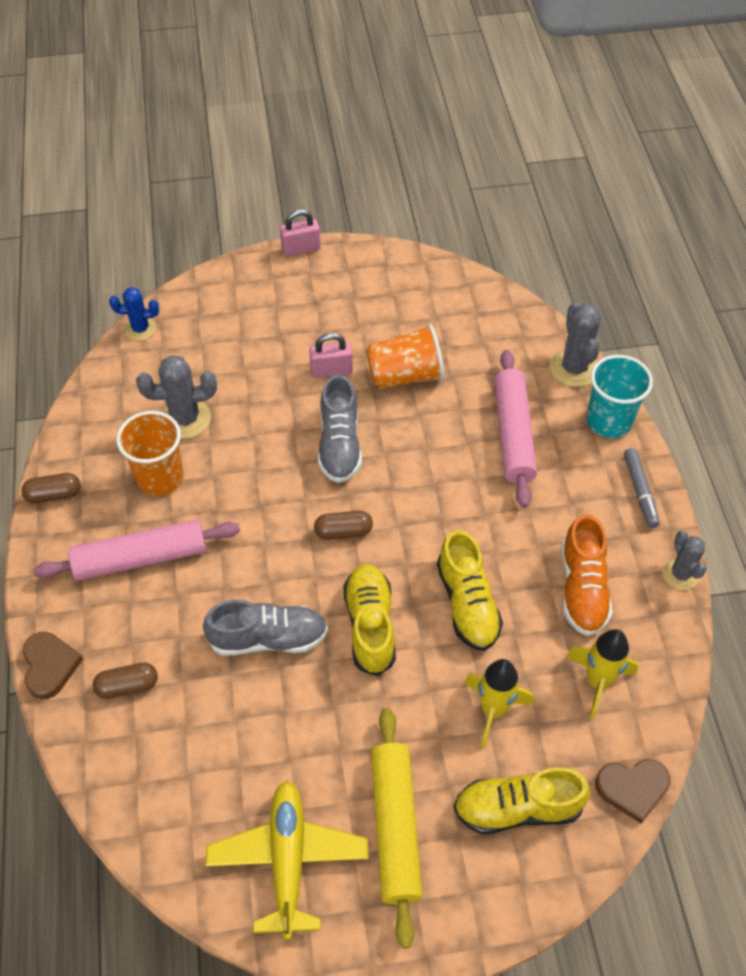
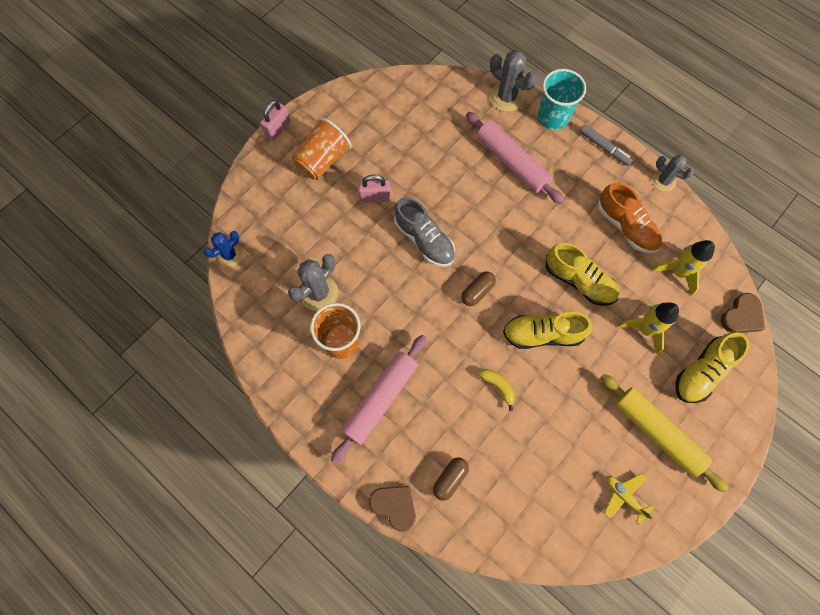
camera: 40 degrees left, 15 degrees up
brown capsule [21,473,81,503] -> none
grey shoe [203,600,328,656] -> yellow banana [477,369,515,411]
yellow plane [206,781,369,940] -> yellow plane [604,473,654,524], size x0.53
pink padlock [309,333,353,378] -> pink padlock turned 45 degrees clockwise [358,175,391,203]
yellow shoe [343,564,396,676] -> yellow shoe turned 45 degrees counterclockwise [503,312,592,349]
orange cup [366,324,444,389] -> orange cup moved to [292,117,352,180]

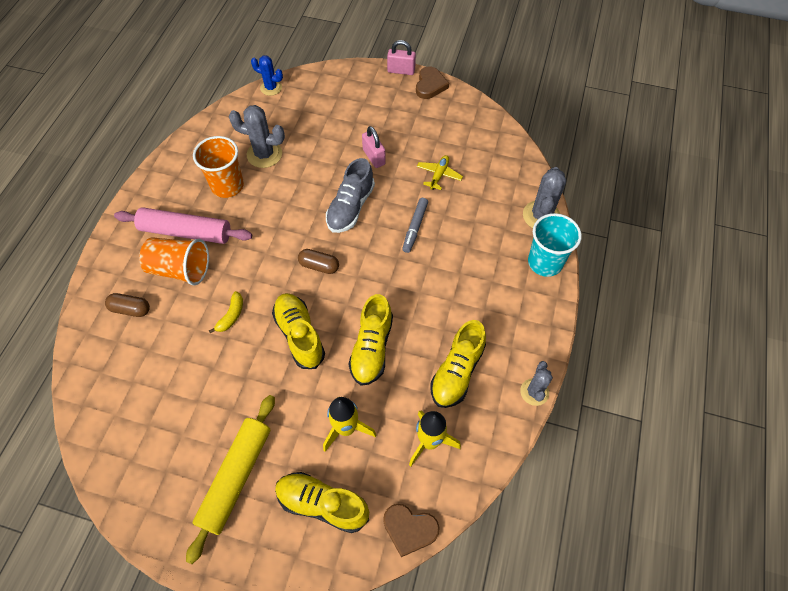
camera: 65 degrees right, 10 degrees down
orange cup [292,117,352,180] -> orange cup moved to [139,237,209,286]
brown heart [369,486,416,532] -> brown heart moved to [416,66,449,99]
pink rolling pin [466,112,564,204] -> none
grey marker [580,125,633,166] -> grey marker moved to [402,198,428,253]
orange shoe [597,182,662,254] -> yellow shoe [430,320,486,408]
yellow plane [604,473,654,524] -> yellow plane moved to [417,155,463,190]

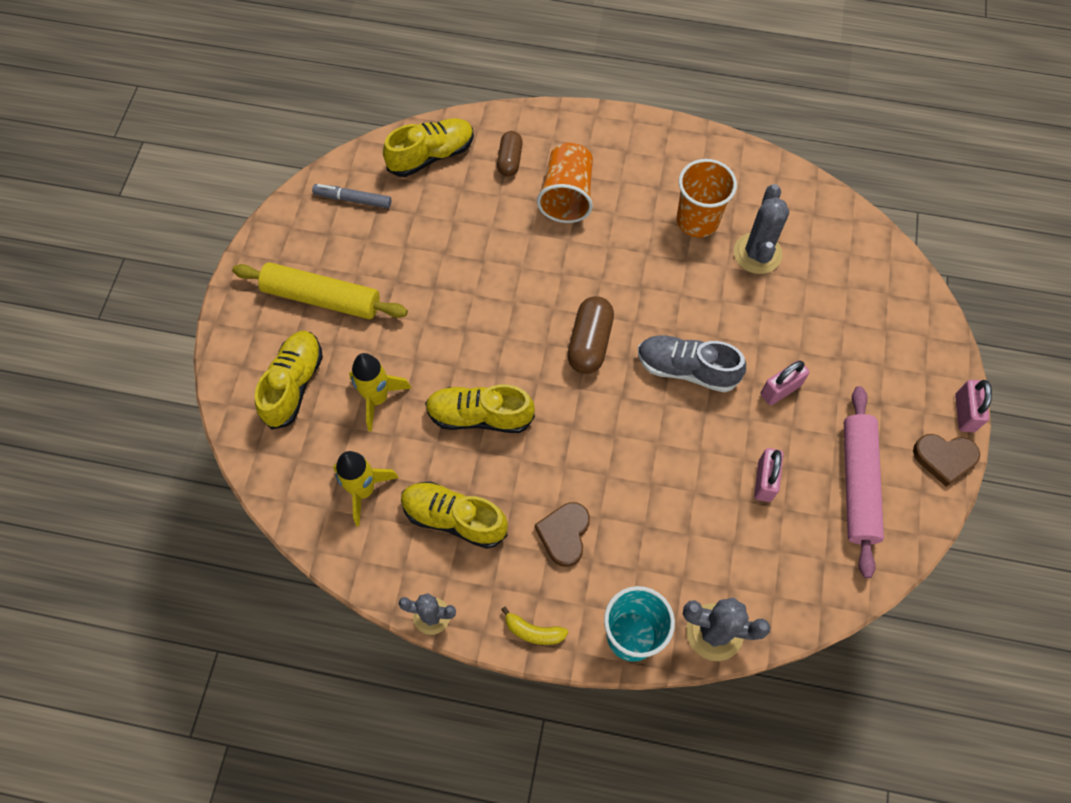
camera: 85 degrees right, 5 degrees up
pink rolling pin [114,207,252,244] -> pink rolling pin moved to [844,386,884,578]
yellow banana [209,291,243,333] -> yellow banana moved to [501,606,568,645]
blue cactus [251,55,283,96] -> none
yellow shoe [272,293,325,369] -> yellow shoe moved to [383,118,474,177]
brown capsule [298,249,339,274] -> brown capsule [567,296,614,374], size x1.52
brown heart [383,504,440,557] -> brown heart moved to [535,502,590,567]
grey marker [402,198,428,253] -> grey marker moved to [312,184,391,208]
yellow plane [417,155,463,190] -> pink padlock [754,448,783,502]

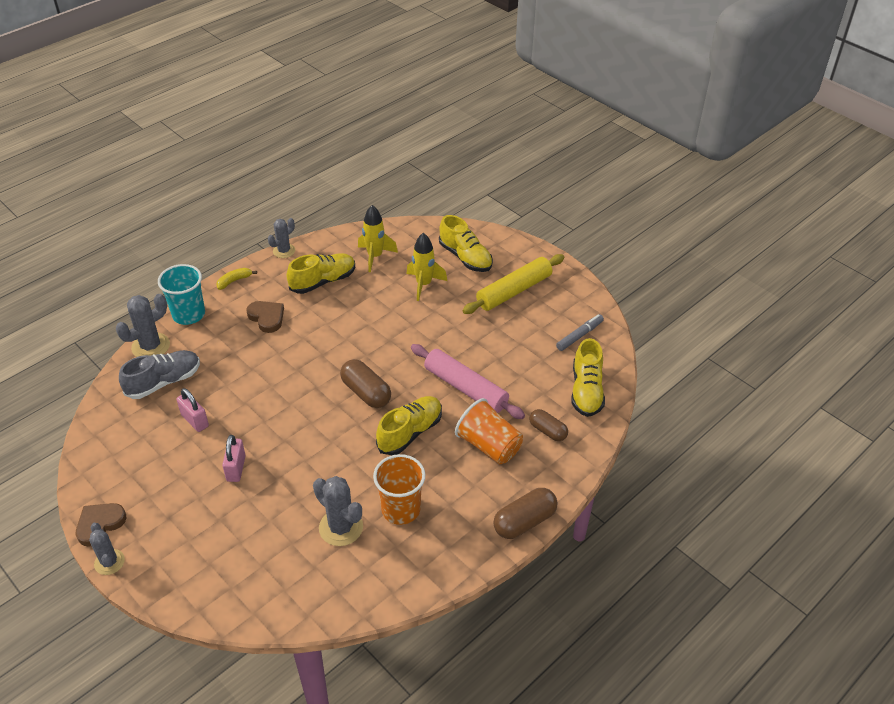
camera: 125 degrees right, 20 degrees down
yellow shoe [425,384,535,433] -> yellow shoe moved to [376,396,442,455]
grey shoe [638,335,746,392] -> grey shoe moved to [119,350,200,399]
pink rolling pin [844,386,884,578] -> pink rolling pin moved to [411,344,525,419]
pink padlock [955,380,992,432] -> grey cactus [89,523,125,575]
none -> brown capsule [493,488,558,539]

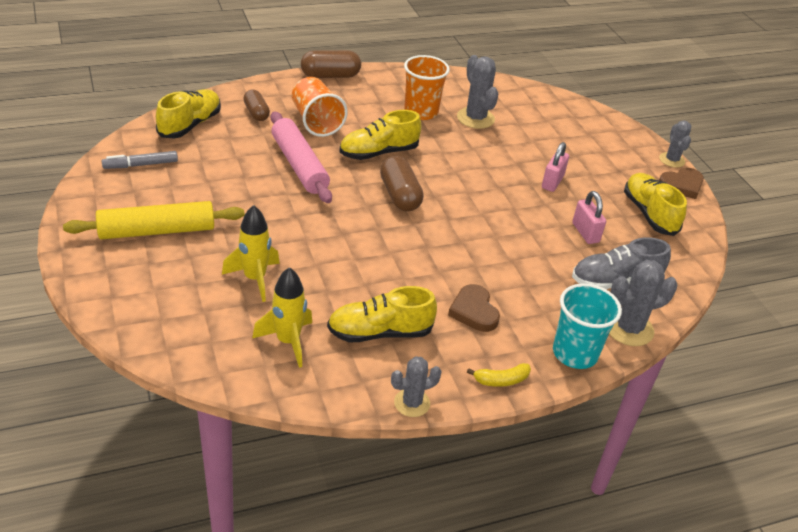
camera: 160 degrees left, 5 degrees down
yellow shoe [439,215,493,272] -> yellow shoe moved to [624,173,687,236]

